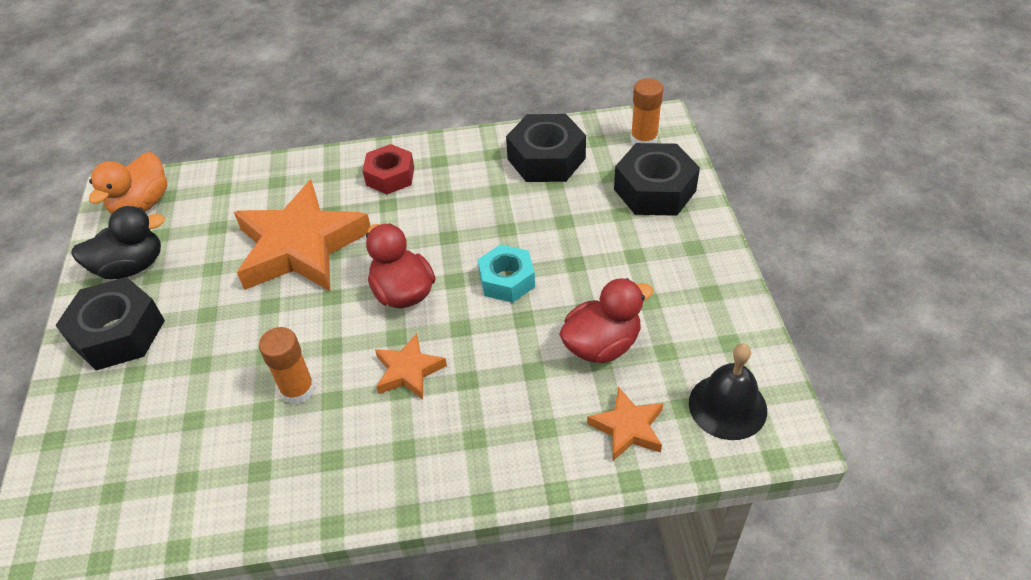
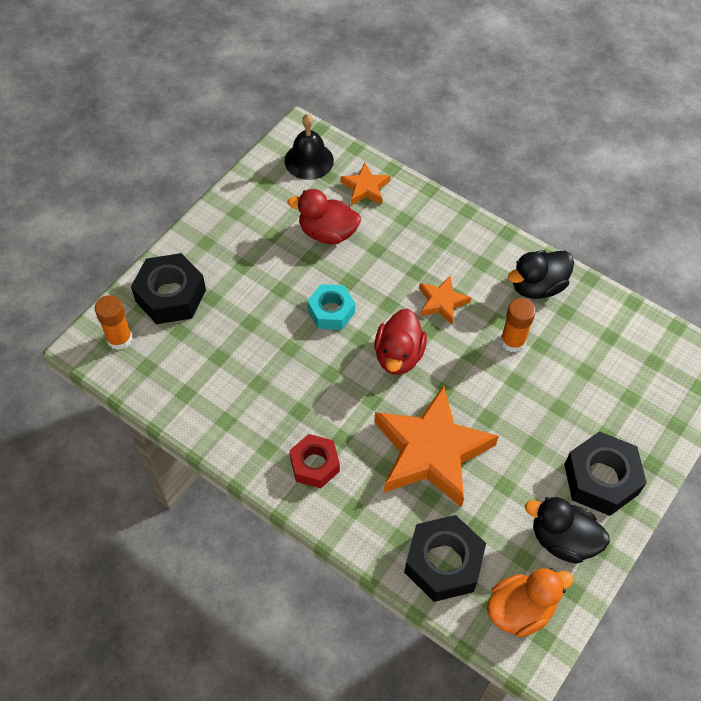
camera: 140 degrees left, 10 degrees up
black nut [506,114,586,182] -> black nut moved to [404,515,486,602]
none -> black duck [508,250,574,299]

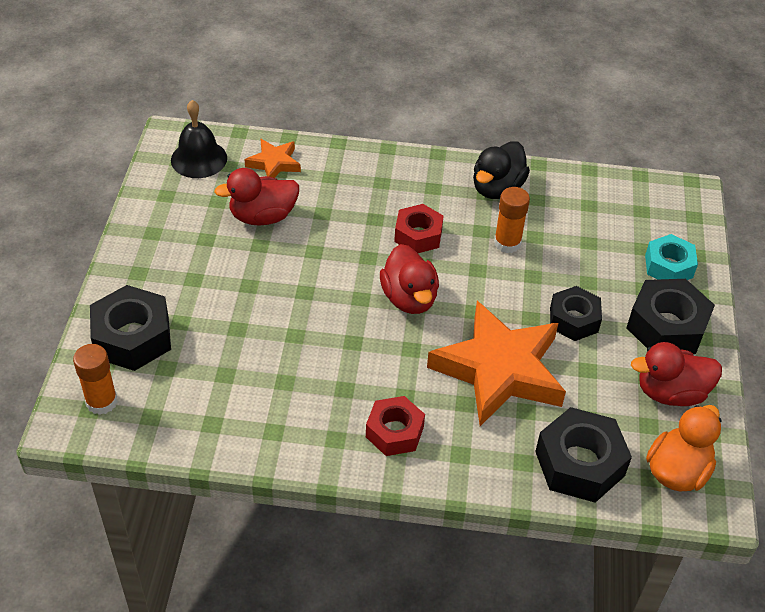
camera: 30 degrees left, 10 degrees down
turquoise nut [307,284,355,330] -> turquoise nut moved to [645,234,698,280]
orange star [419,275,471,325] -> red nut [394,204,444,253]
black duck [525,497,610,564] -> red duck [631,342,722,406]
none -> black nut [550,286,602,341]

